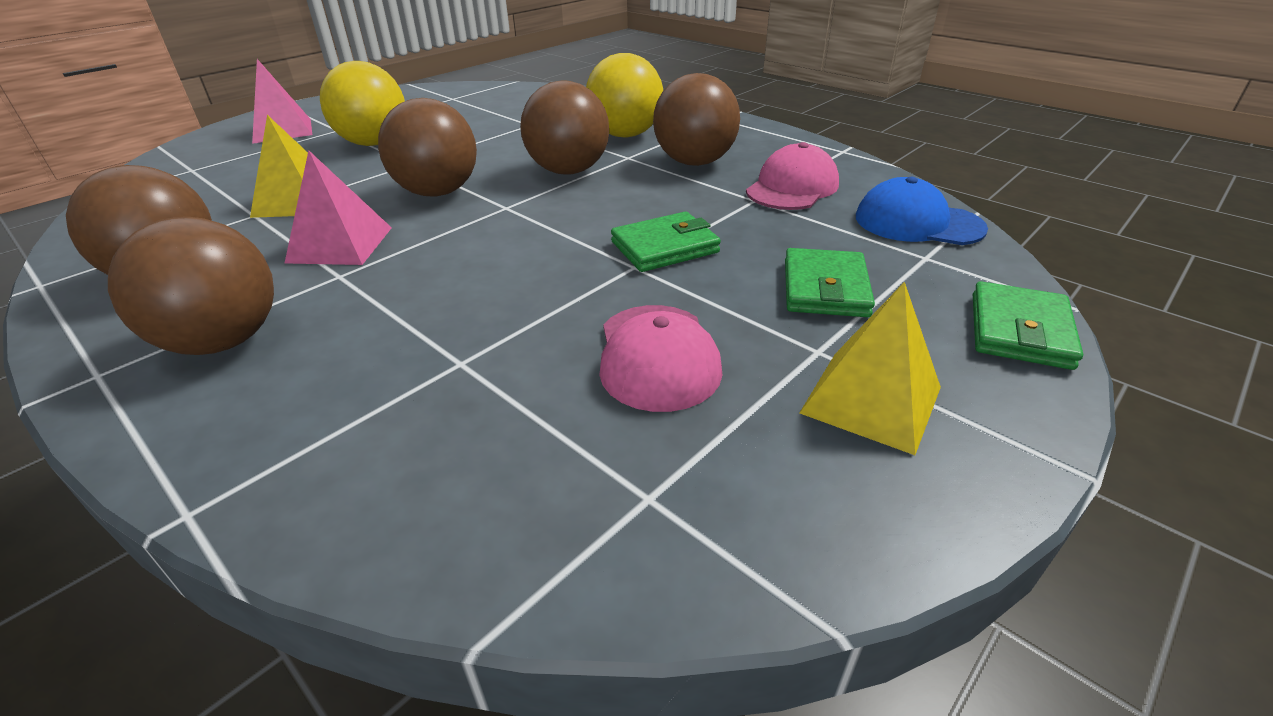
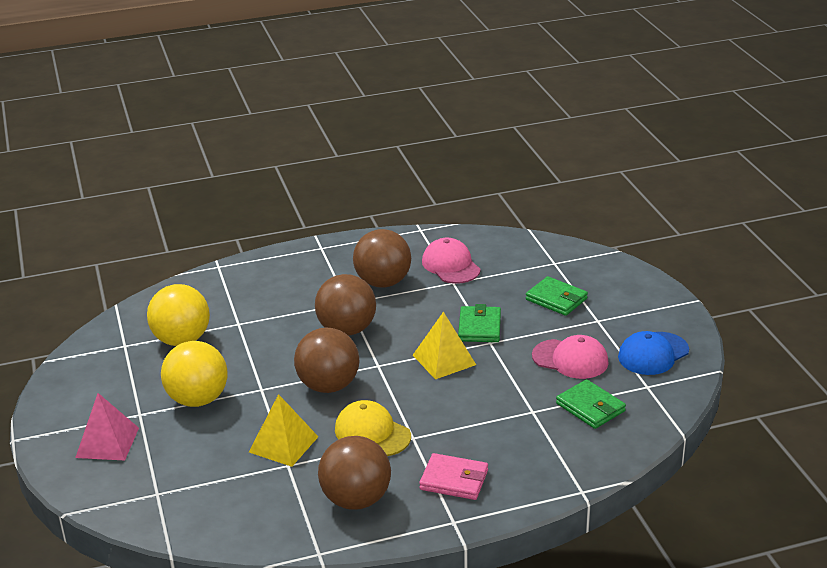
camera: 60 degrees left, 5 degrees down
brown ball [108,217,274,355] -> pink wallet [419,453,488,500]
pink pyramid [285,150,392,265] -> yellow cap [335,400,411,456]
yellow ball [586,53,663,137] -> yellow ball moved to [147,284,210,346]
yellow pyramid [800,282,941,455] -> yellow pyramid moved to [413,312,476,380]
blue cap [856,177,988,245] -> blue cap moved to [618,331,689,375]
green wallet [973,281,1083,370] -> green wallet moved to [556,379,626,429]

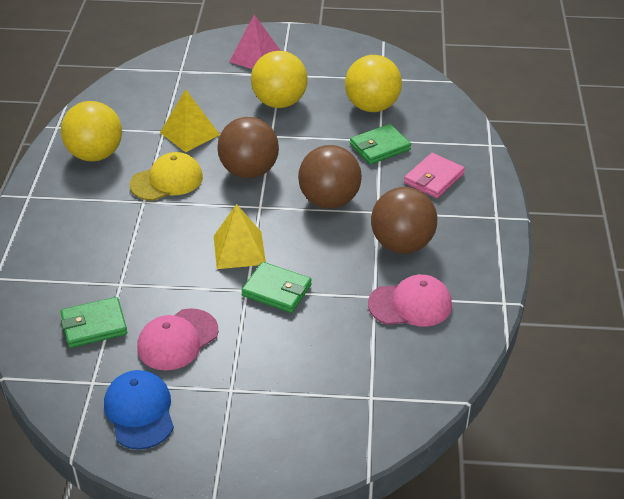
camera: 110 degrees right, 10 degrees up
brown ball [318,436,391,510] -> yellow ball [61,101,122,161]
pink wallet [419,453,488,500] -> pink wallet moved to [404,153,465,198]
green wallet [526,276,588,316] -> green wallet moved to [350,124,411,164]

